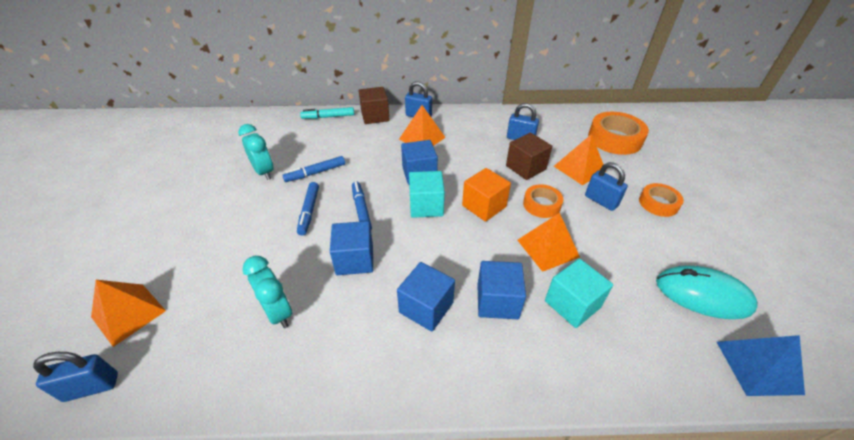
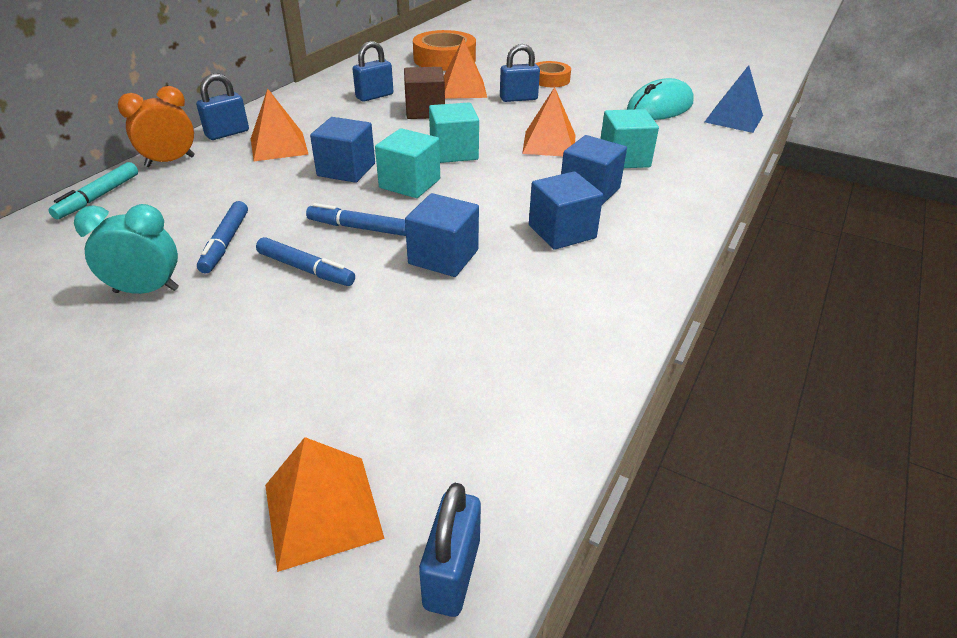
camera: 60 degrees left, 5 degrees down
turquoise clock [242,256,292,328] -> none
brown cube [359,87,390,124] -> orange clock [118,86,195,167]
orange cube [462,168,511,222] -> turquoise cube [429,103,479,163]
orange tape [523,184,563,218] -> none

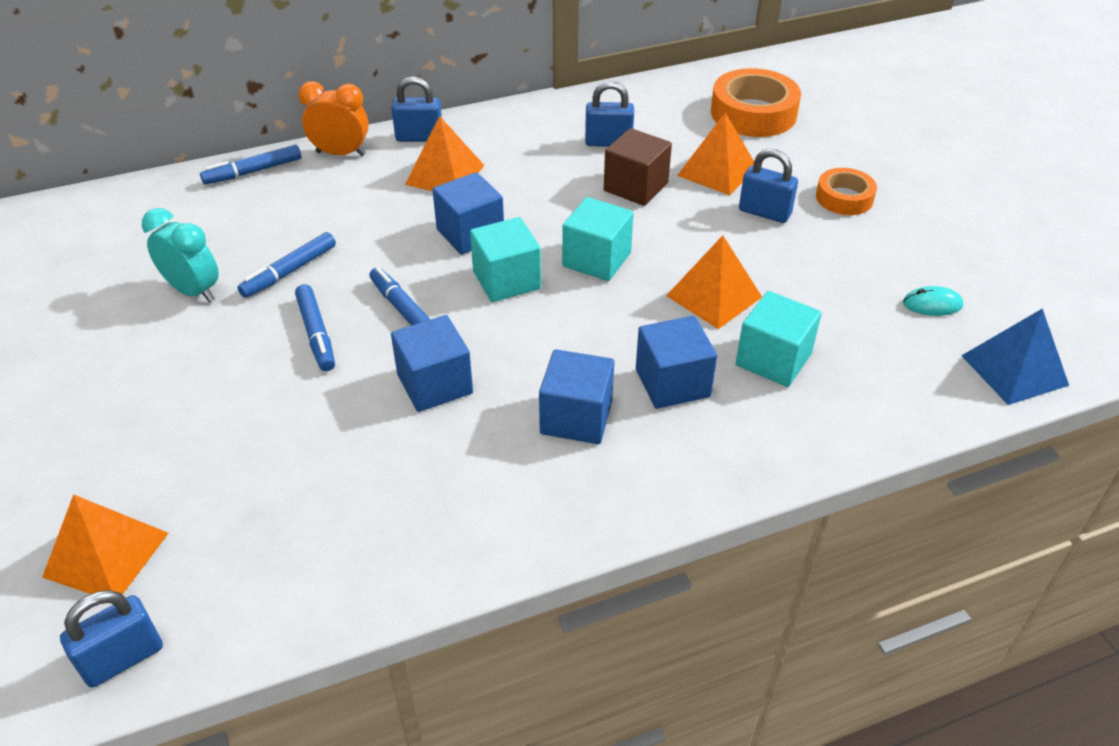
camera: 40 degrees right, 5 degrees up
turquoise marker [48,162,138,219] -> blue marker [200,145,301,185]
turquoise mouse [627,78,694,120] -> turquoise mouse [903,286,963,316], size x0.48

